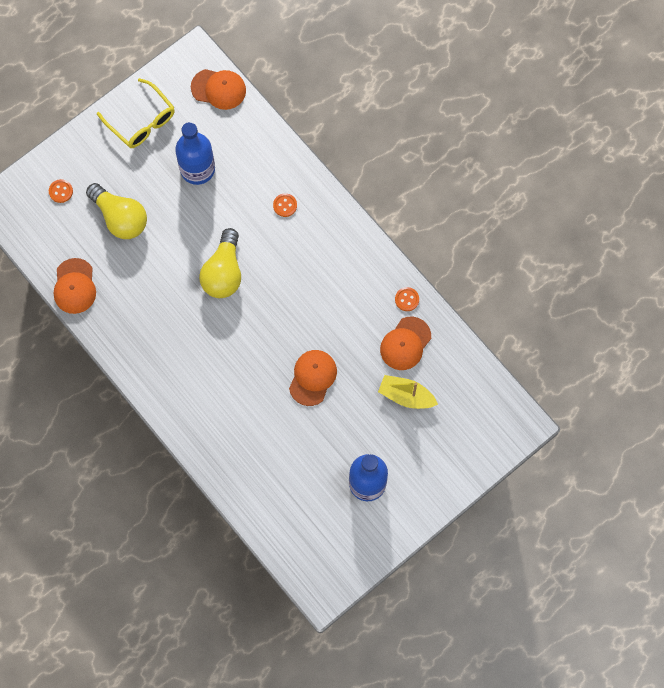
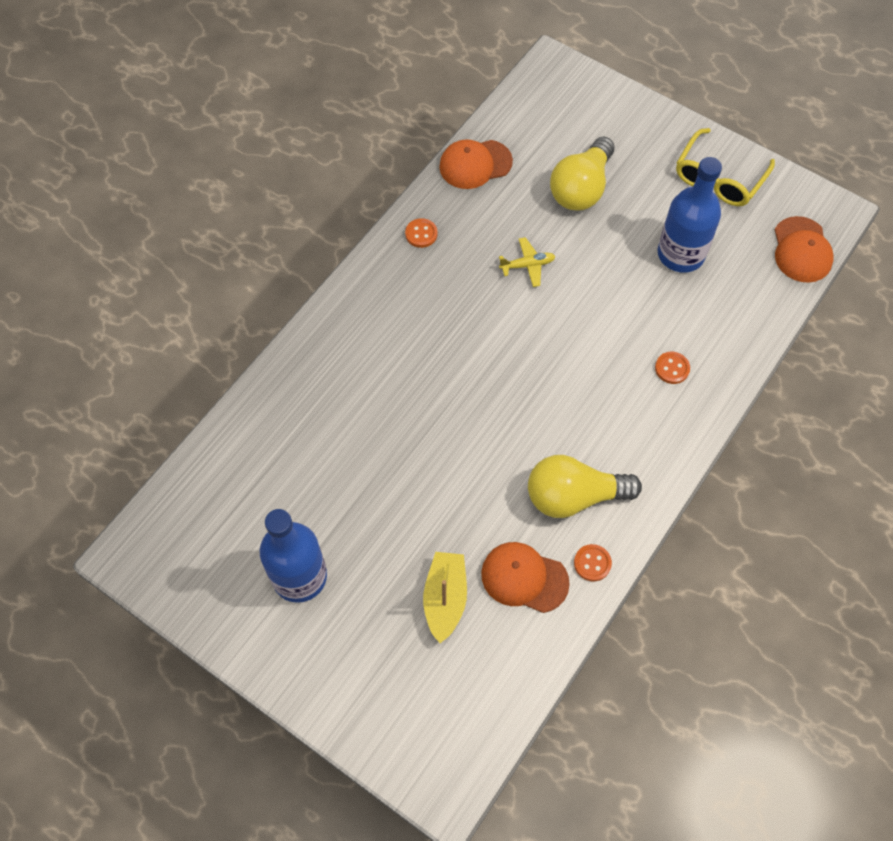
camera: 75 degrees right, 10 degrees down
orange button [49,179,73,203] -> orange button moved to [405,218,438,248]
yellow light bulb [199,228,241,298] -> yellow light bulb moved to [528,455,642,518]
orange cap [289,350,337,406] -> none
none -> yellow plane [499,237,556,287]

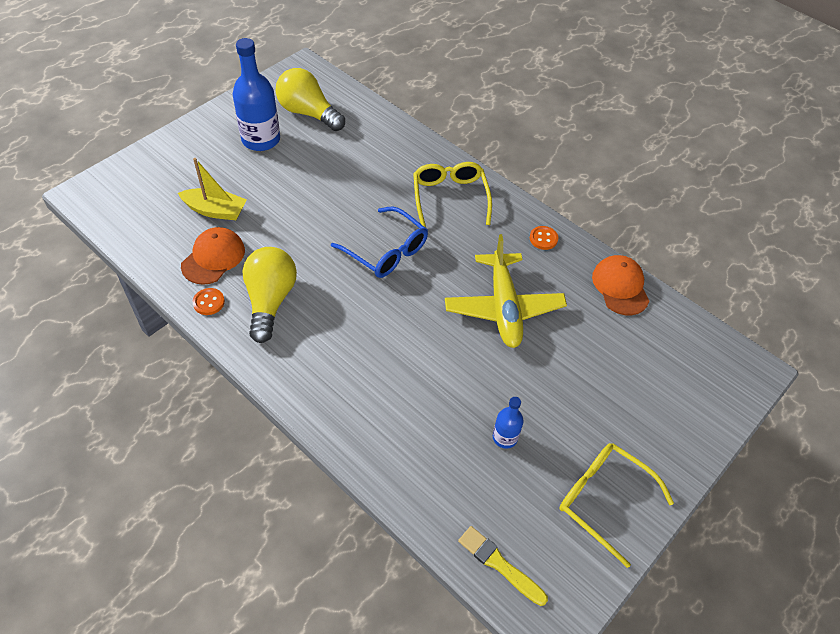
camera: 95 degrees right, 10 degrees down
yellow plane [499,237,556,287] -> yellow plane [445,234,567,348], size x2.21
yellow light bulb [550,137,615,211] -> yellow light bulb moved to [276,68,345,131]
orange button [655,352,690,384] -> none
blue bottle [658,157,722,273] -> blue bottle [493,397,524,449], size x0.51
orange cap [775,216,834,283] -> yellow brush [458,526,548,606]
none -> blue glasses [331,207,428,278]
none -> yellow glasses [413,162,492,228]

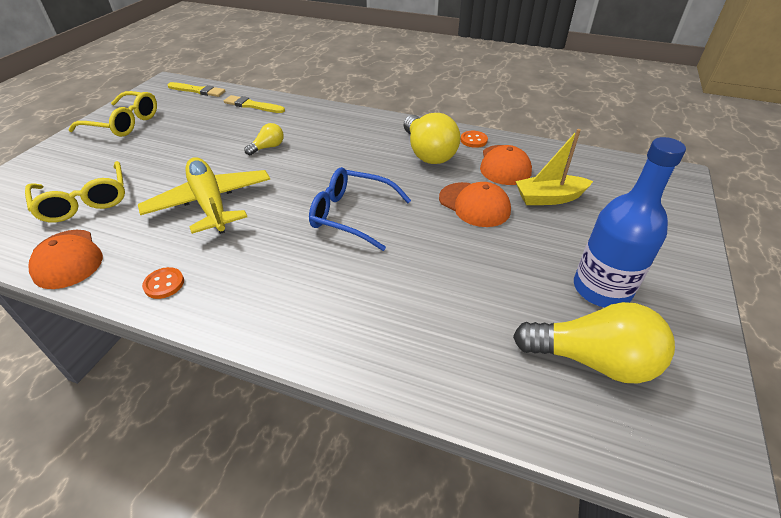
camera: 160 degrees right, 10 degrees down
yellow glasses [413,162,492,228] -> yellow glasses moved to [25,161,125,222]
blue bottle [493,397,524,449] -> none
none -> yellow brush [224,95,285,113]
none -> yellow light bulb [244,123,284,155]
none -> orange cap [439,182,511,227]

